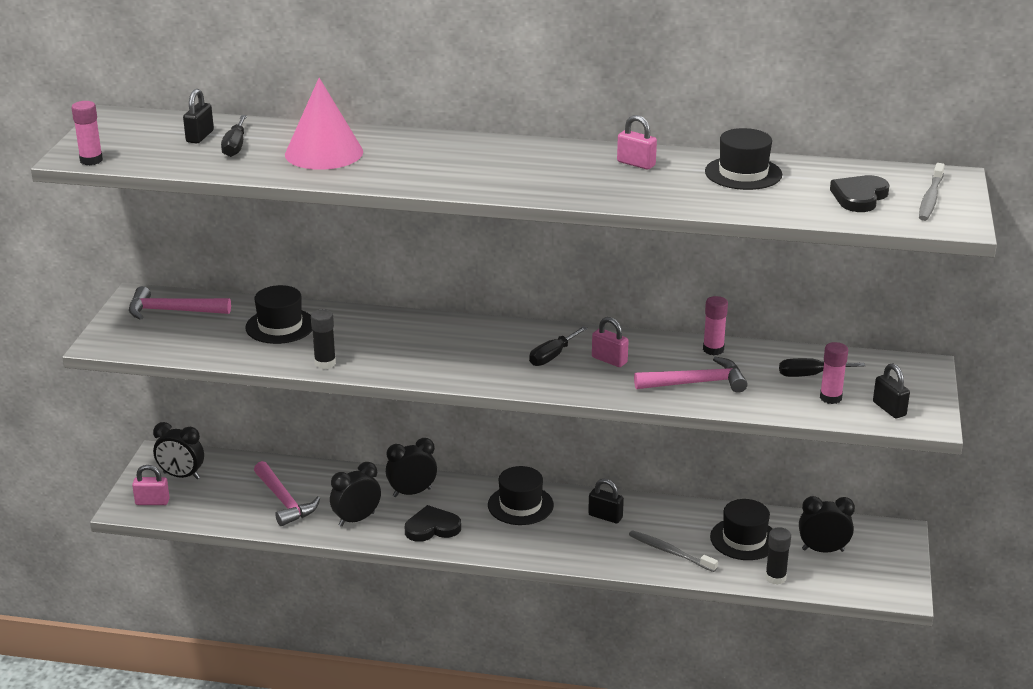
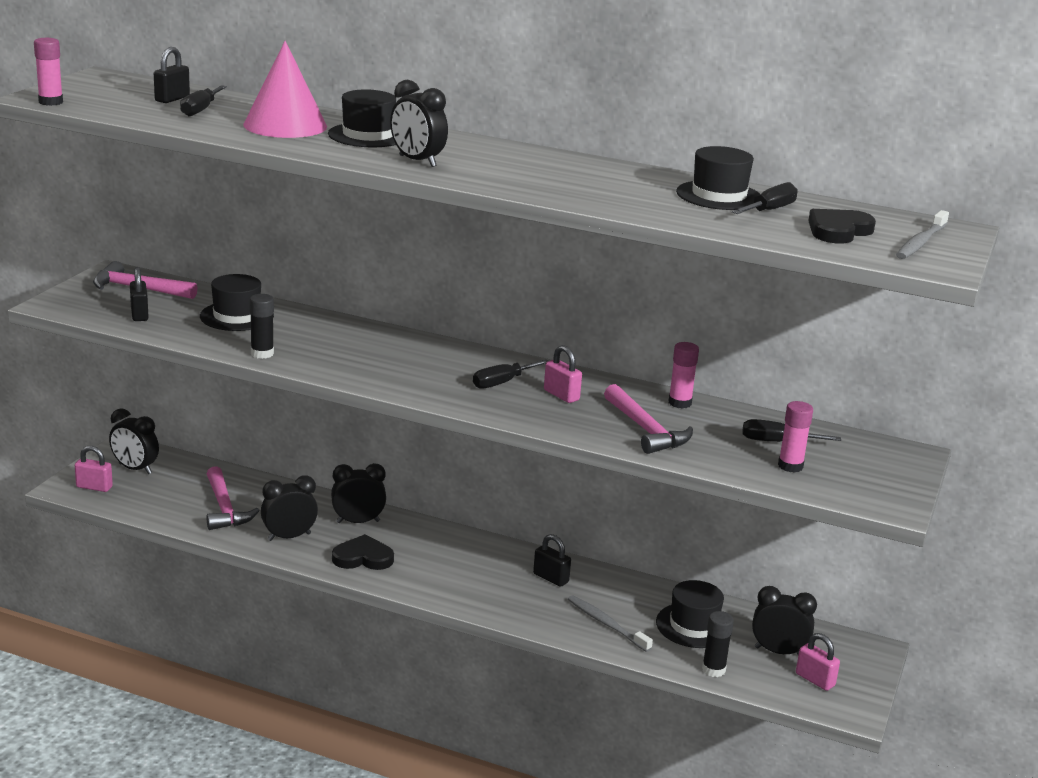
camera: 10 degrees right, 5 degrees down
black hat [488,466,554,525] -> black hat moved to [328,89,396,147]
pink padlock [617,115,657,170] -> pink padlock moved to [796,633,840,691]
pink hammer [634,357,748,393] -> pink hammer turned 60 degrees clockwise [604,384,693,454]
black padlock [873,363,910,418] -> black padlock moved to [130,267,149,321]
none -> black clock [390,80,448,167]
none -> black screwdriver [732,182,798,214]

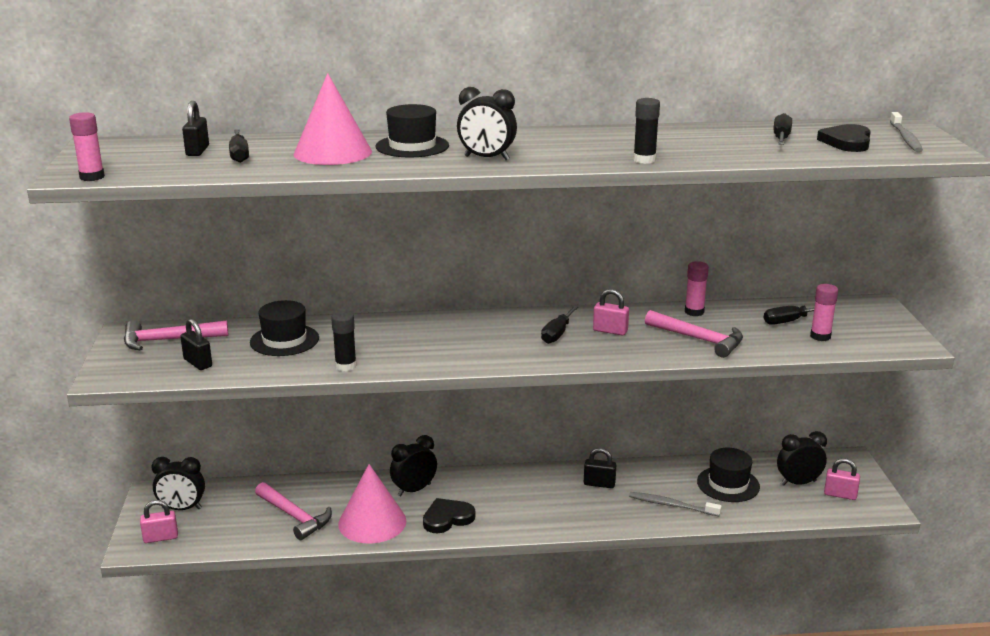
camera: 25 degrees left, 0 degrees up
black clock [261,475,318,541] -> pink cone [338,464,406,543]
black hat [676,146,761,210] -> none
black glue stick [702,611,734,677] -> black glue stick moved to [633,98,660,164]

